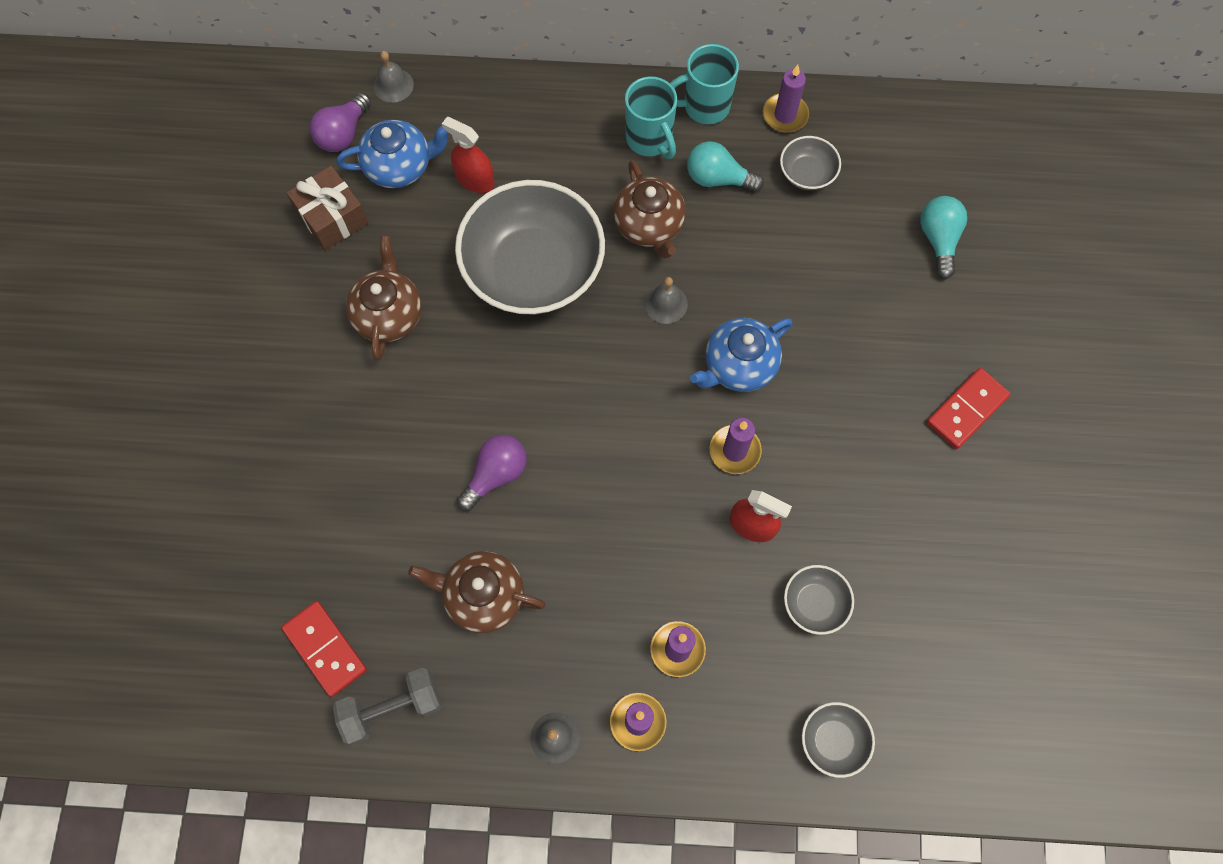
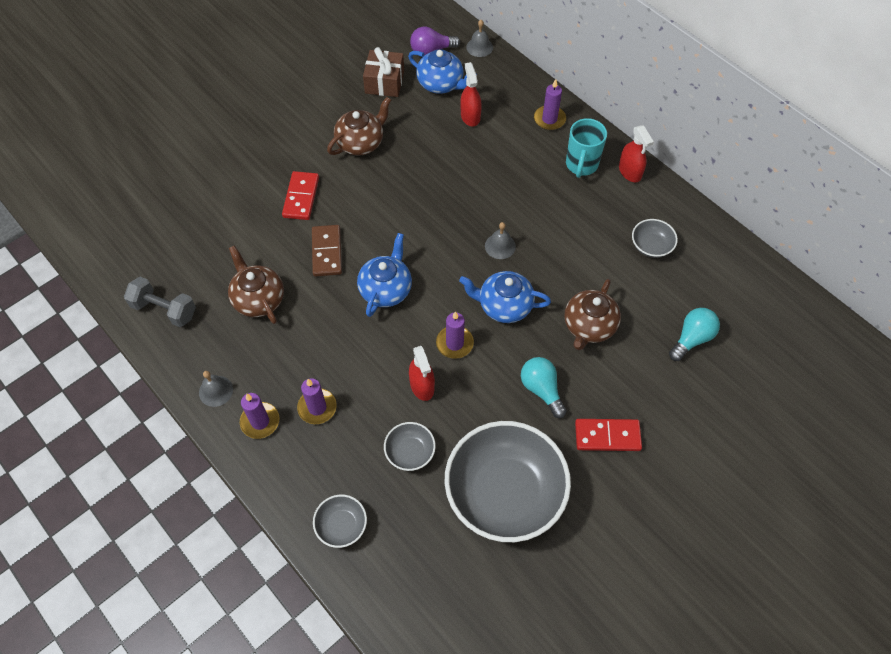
camera: 45 degrees right, 10 degrees down
red domino [282,601,367,697] -> red domino moved to [282,171,319,220]
grey bowl [455,180,605,315] -> grey bowl moved to [445,421,571,542]
purple light bulb [457,435,527,511] -> brown domino [312,225,342,277]
brown teapot [613,160,686,258] -> brown teapot moved to [564,279,621,350]
turquoise mug [670,44,739,124] -> red spray bottle [619,126,654,182]
turquoise light bulb [687,141,764,192] -> turquoise light bulb moved to [521,357,566,418]
purple candle [763,65,809,133] -> purple candle moved to [534,79,566,130]
none -> blue teapot [357,233,412,317]

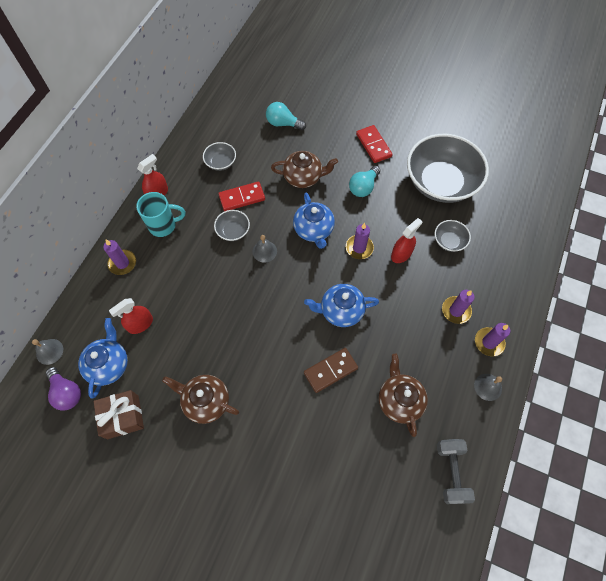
camera: 115 degrees left, 5 degrees up
brown teapot [228,245,284,324] -> brown teapot turned 135 degrees clockwise [379,354,428,437]
red domino [282,171,319,220] -> red domino moved to [218,182,265,211]
grey bowl [313,495,367,548] -> grey bowl moved to [214,210,250,241]

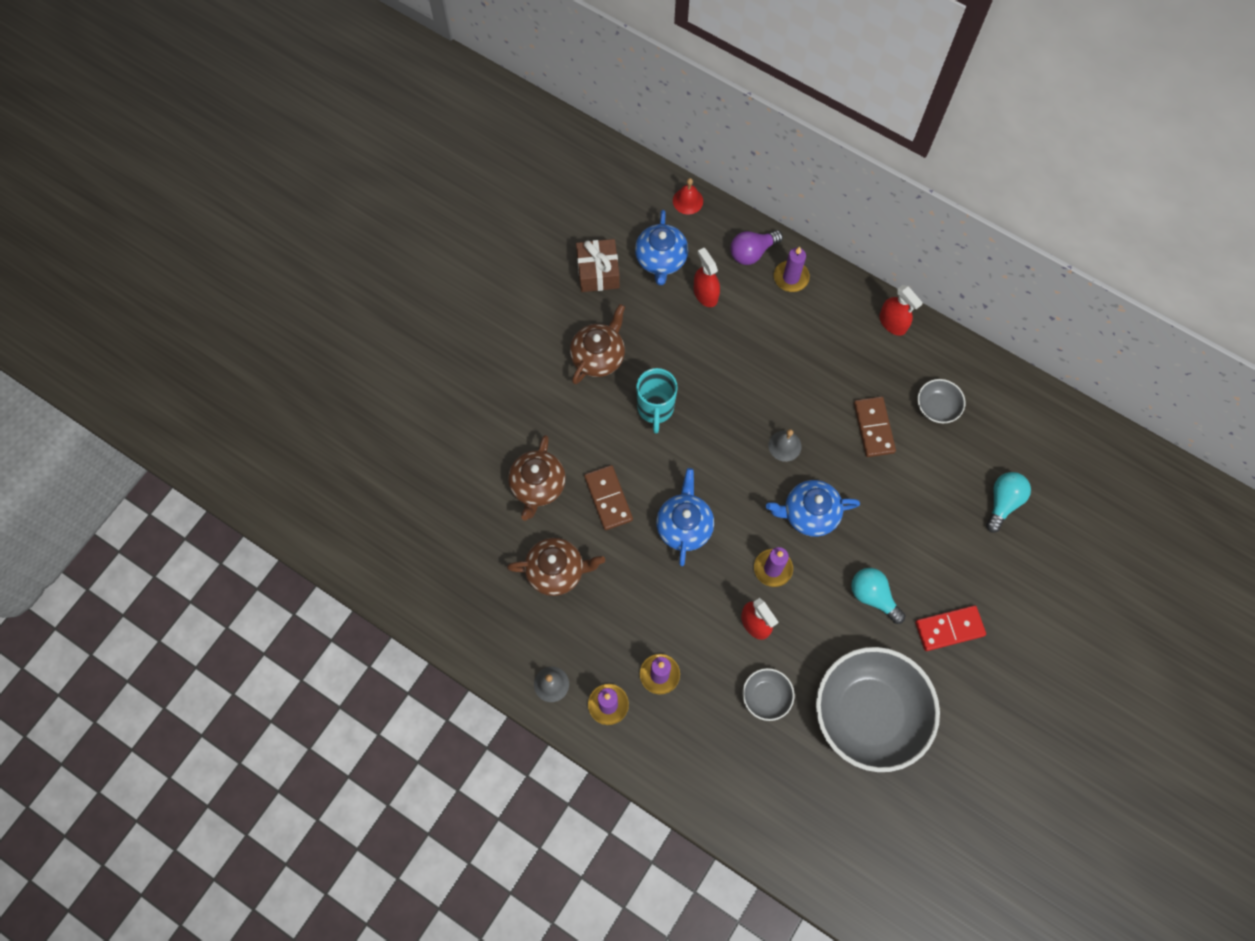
camera: 100 degrees right, 5 degrees up
grey bell [32,339,63,365] -> red bell [673,178,703,214]
purple light bulb [46,367,81,411] -> purple light bulb moved to [730,230,783,265]
blue teapot [78,318,128,398] -> blue teapot turned 75 degrees clockwise [635,210,688,285]
turquoise mug [136,192,185,237] -> turquoise mug moved to [636,368,678,433]
grey bowl [214,210,250,241] -> none
red domino [218,182,265,211] -> brown domino [854,396,896,457]
brown teapot [271,151,338,188] -> brown teapot moved to [508,435,566,521]
grey dumbbell [437,439,475,504] -> none

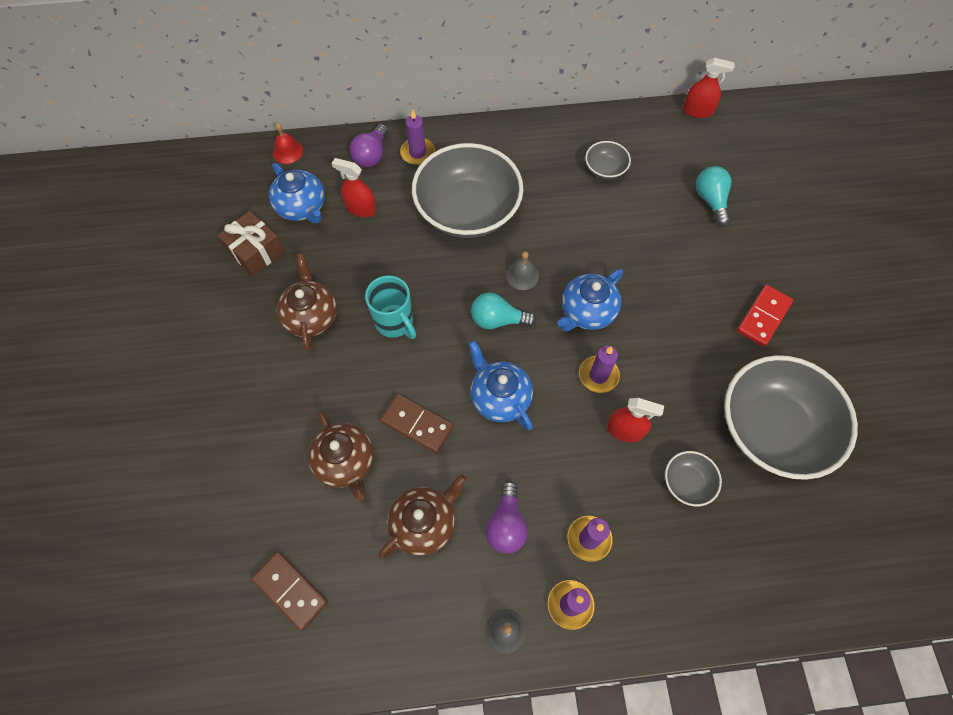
camera: 40 degrees left, 5 degrees down
turquoise light bulb [851,568,905,624] -> turquoise light bulb moved to [471,292,536,329]
brown domino [854,396,896,457] -> brown domino moved to [251,552,328,631]
red spray bottle [879,285,923,336] -> red spray bottle moved to [683,58,735,118]
none -> grey bowl [412,143,524,238]
none -> purple light bulb [486,481,528,554]

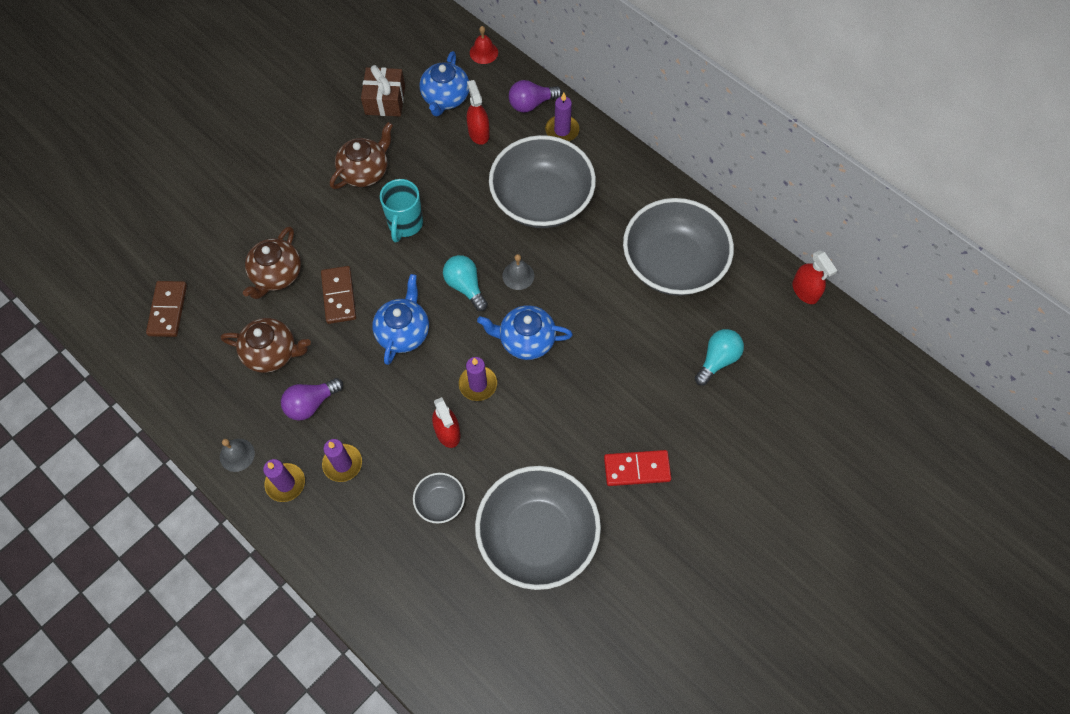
camera: 50 degrees right, 0 degrees up
grey bowl [585,141,631,179] -> grey bowl [623,198,734,296], size x2.32

